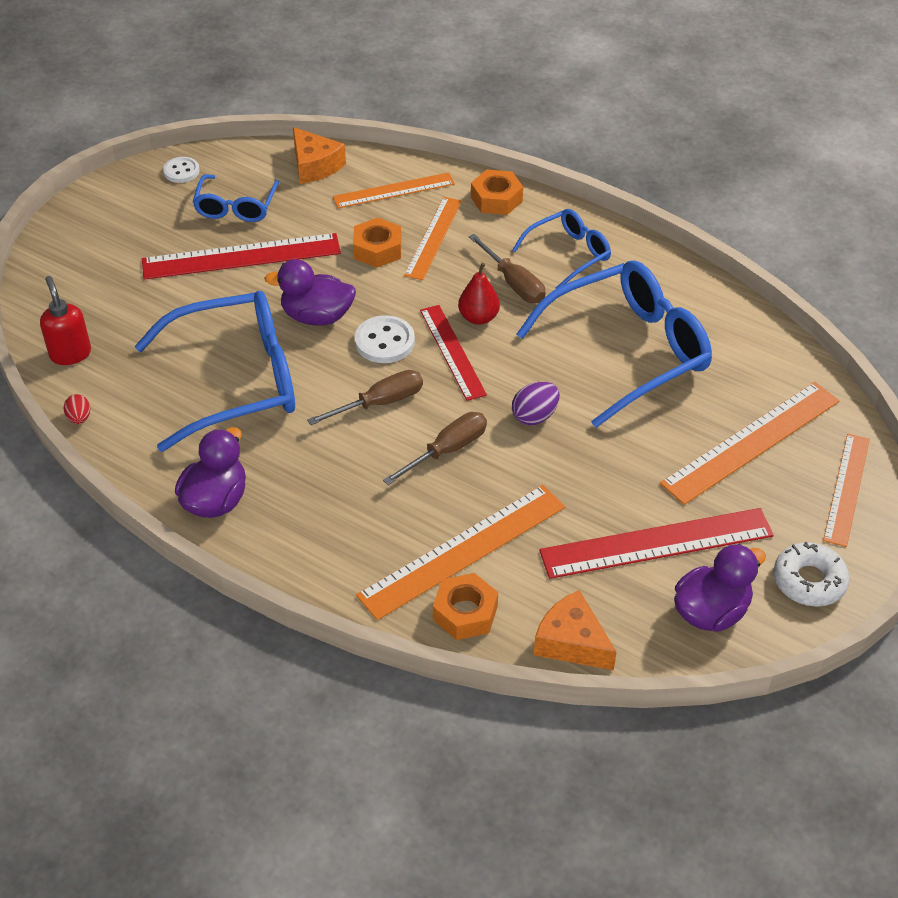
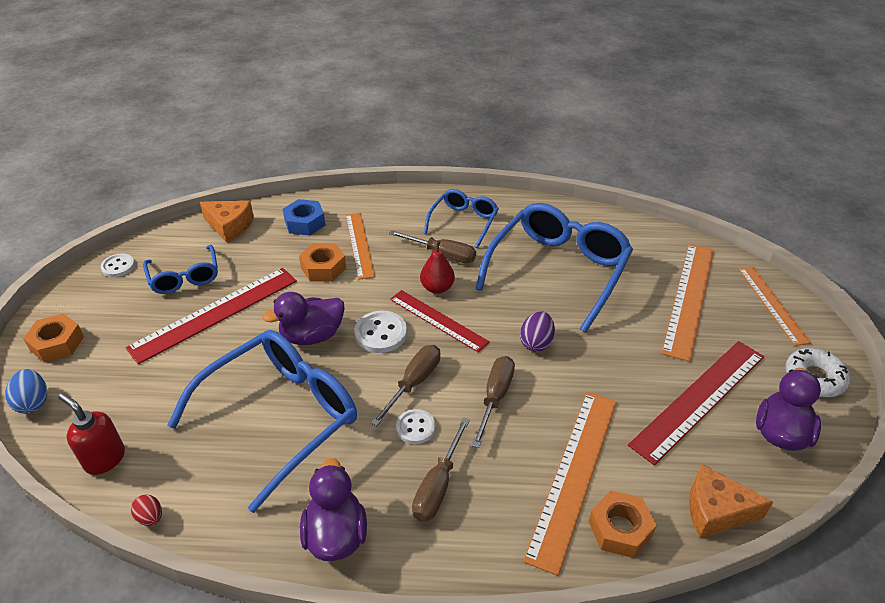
camera: 30 degrees left, 5 degrees down
orange ruler [333,172,455,208] -> blue nut [283,199,325,236]
orange nut [471,169,523,215] -> orange nut moved to [23,313,84,363]
none -> blue egg [5,369,47,414]
none -> white button [396,409,435,444]
none -> brown screwdriver [412,417,470,522]

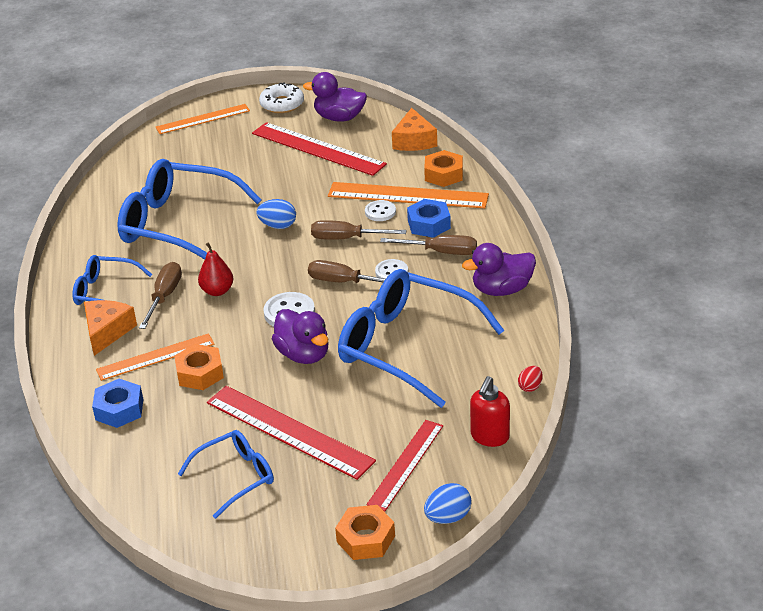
camera: 100 degrees left, 5 degrees down
white button [101,253,135,277] -> white button moved to [365,200,396,221]
orange cheese [200,200,254,243] -> orange cheese moved to [84,300,137,356]
red ruler [390,290,490,353] -> red ruler moved to [367,420,443,511]
purple egg [520,311,555,352] -> blue egg [257,199,296,229]
orange ruler [661,244,714,362] -> none
none -> blue nut [407,199,451,238]

